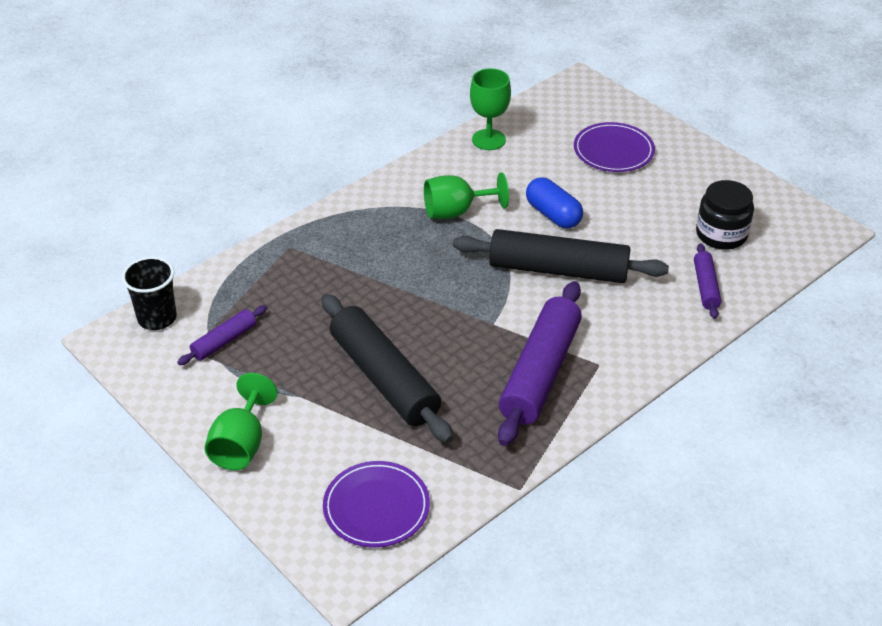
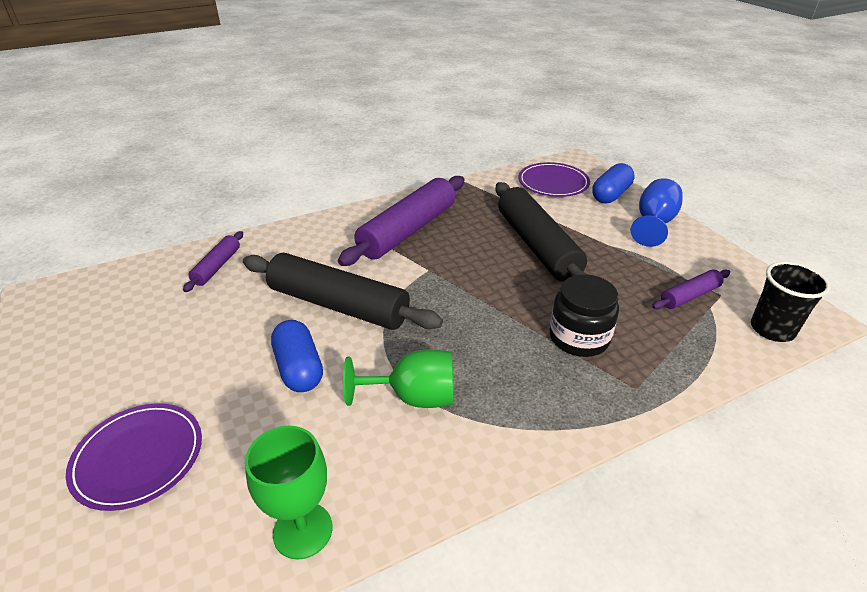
camera: 165 degrees left, 5 degrees down
green goblet [205,373,278,470] -> blue goblet [631,178,683,247]
black jar [696,180,754,250] -> black jar moved to [549,275,619,357]
none -> blue capsule [592,163,635,203]

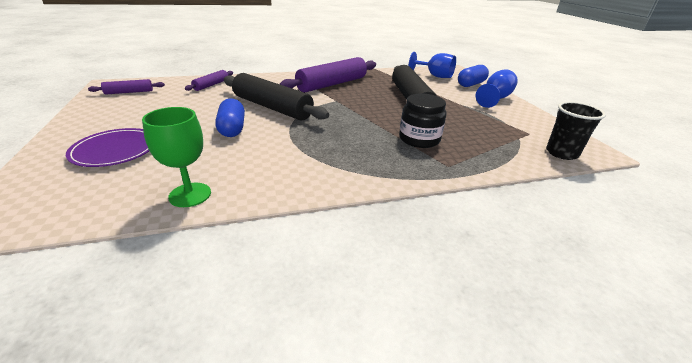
camera: 10 degrees right, 5 degrees down
green goblet [343,349,454,408] -> none
purple plate [518,162,590,197] -> blue goblet [409,52,456,78]
purple rolling pin [652,269,730,309] -> purple rolling pin moved to [88,79,165,94]

